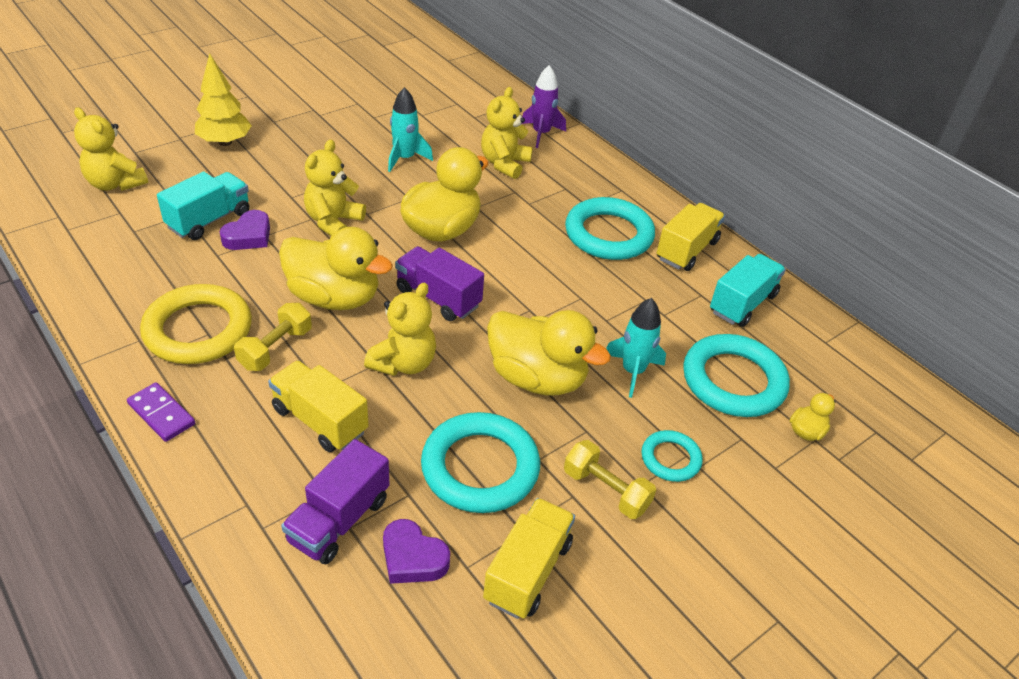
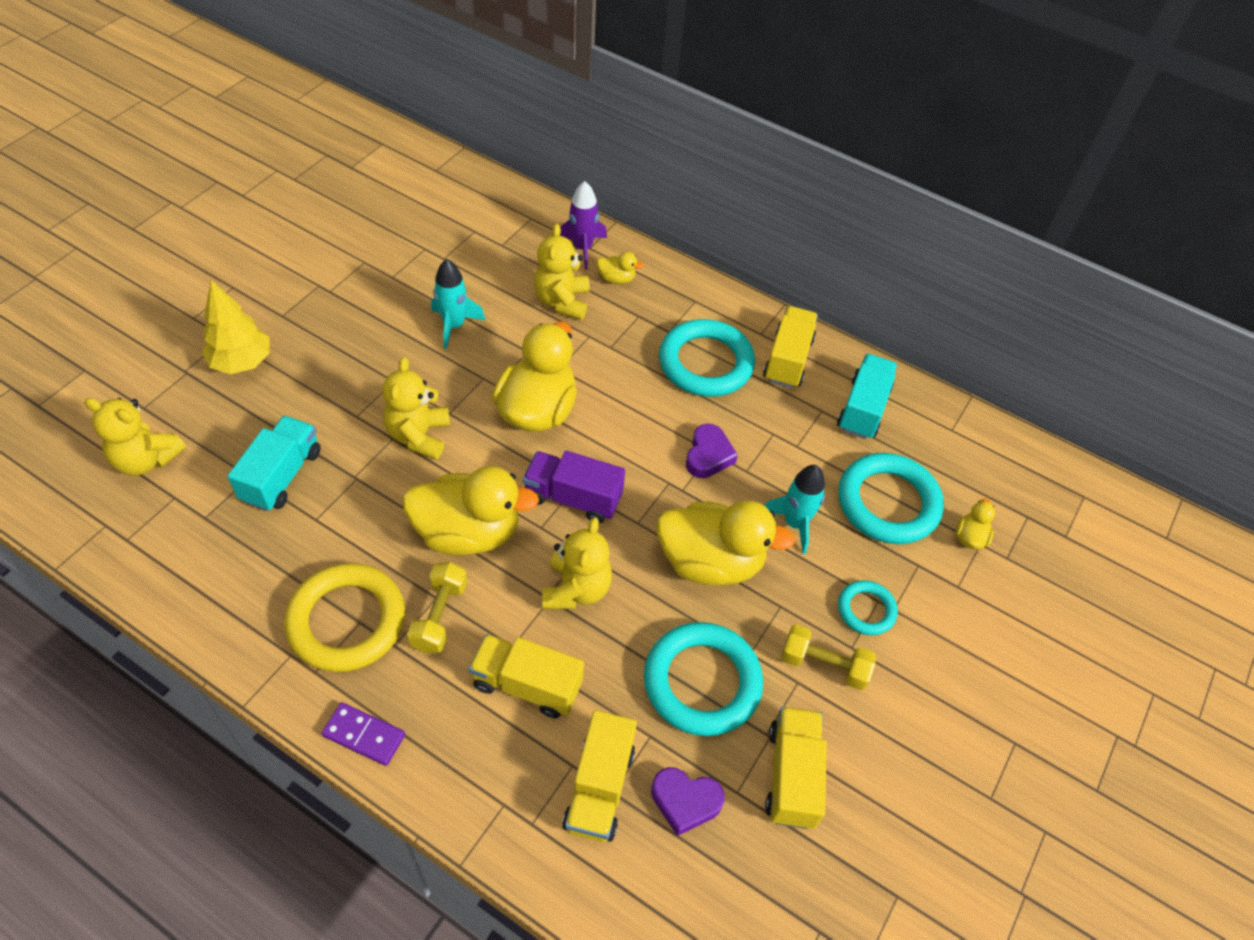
camera: 20 degrees left, 10 degrees up
purple heart [219,210,270,250] -> purple heart moved to [686,424,738,478]
purple truck [281,439,390,564] -> yellow truck [562,710,637,842]
none -> yellow duck [597,252,644,284]

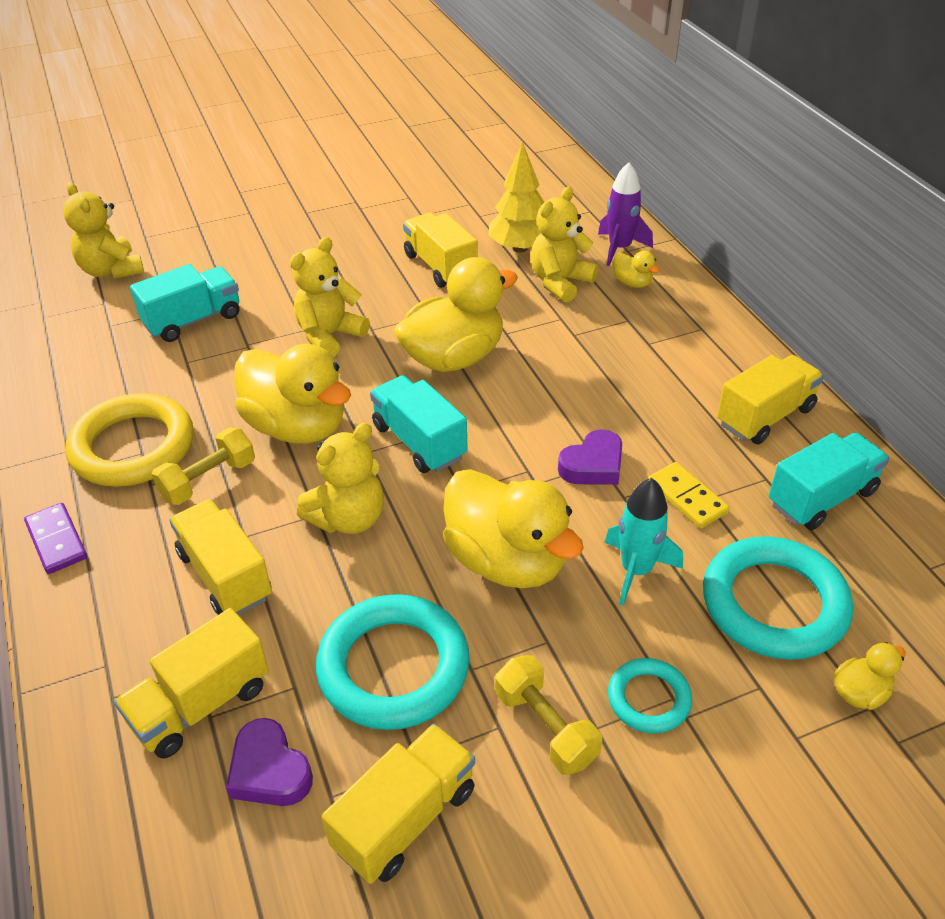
camera: 40 degrees right, 10 degrees down
yellow tree [202,280,270,374] -> yellow tree moved to [489,142,544,253]
turquoise rocket [431,259,485,349] -> yellow truck [403,213,478,288]
purple truck [523,451,625,524] -> turquoise truck [370,375,468,473]
turquoise ring [659,319,755,397] -> none
none -> yellow domino [648,462,730,529]

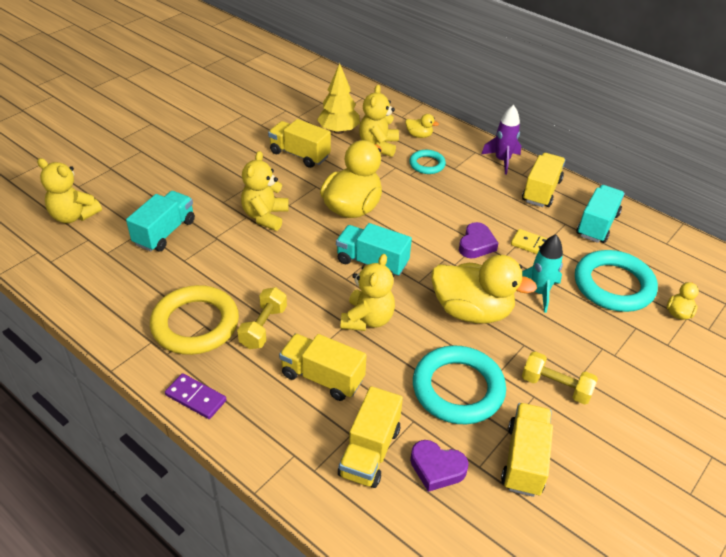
camera: 30 degrees left, 0 degrees up
yellow duck [234,344,351,444] -> none
purple rocket [598,162,653,266] -> purple rocket moved to [481,105,521,175]
turquoise ring [608,658,692,734] -> turquoise ring moved to [409,150,446,174]

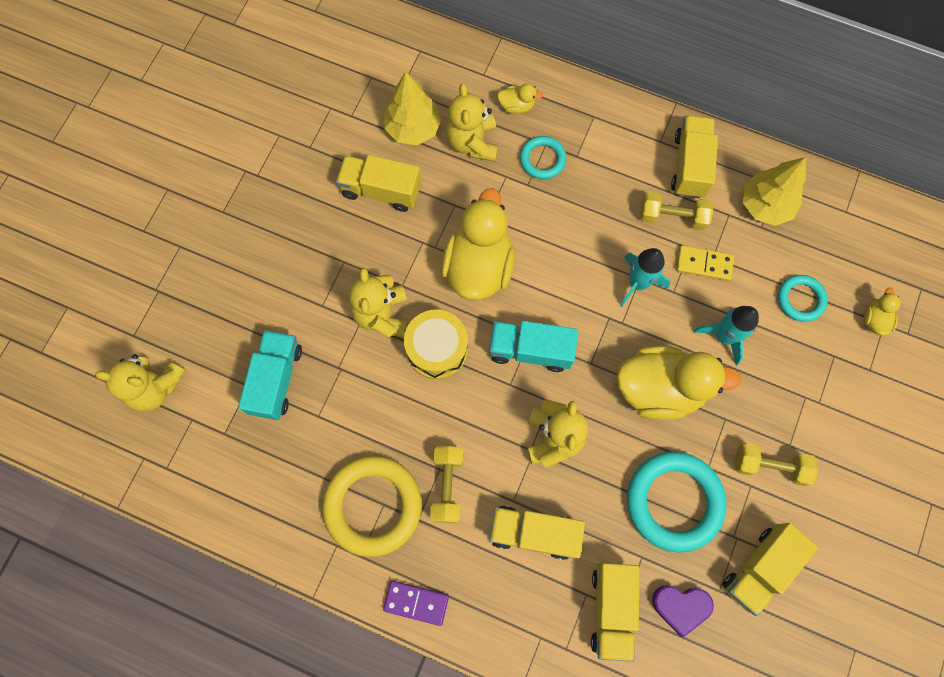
camera: 15 degrees left, 30 degrees up
purple heart [459,222,499,258] -> turquoise rocket [620,248,670,307]
purple rocket [481,105,521,175] -> none
yellow truck [501,403,553,497] -> yellow truck turned 135 degrees counterclockwise [723,523,818,616]
turquoise ring [575,250,658,312] -> turquoise ring [778,275,828,322], size x0.53
turquoise truck [576,185,625,243] -> yellow tree [743,157,806,226]
none -> yellow drum [404,310,468,379]
none -> yellow dumbbell [640,191,713,231]

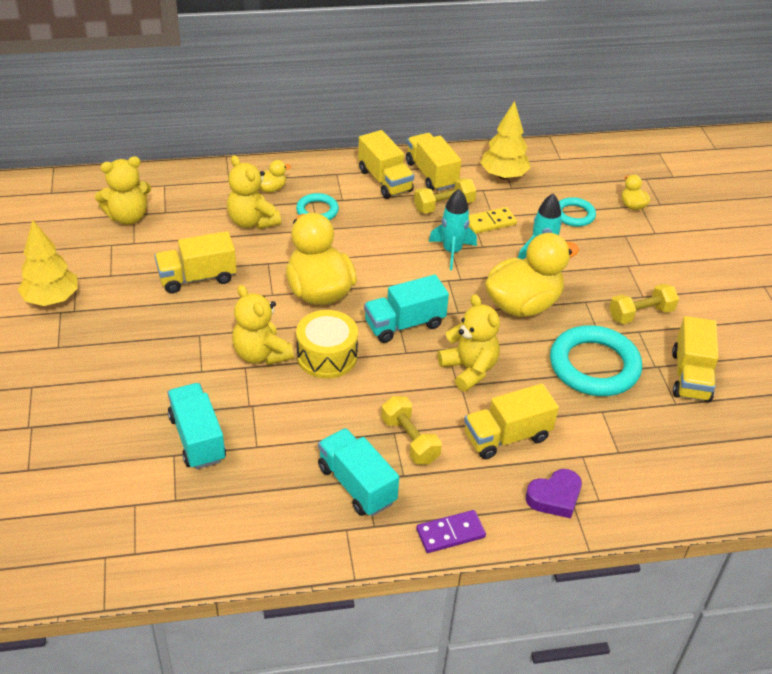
camera: 35 degrees left, 30 degrees down
yellow teddy bear [95,354,185,412] -> yellow teddy bear moved to [95,156,151,225]
yellow ring [322,456,422,557] -> turquoise truck [318,428,399,516]
yellow tree [384,72,442,145] -> yellow tree moved to [18,220,78,306]
yellow truck [591,563,639,662] -> yellow truck moved to [358,130,414,199]
purple heart [652,585,714,638] -> purple heart moved to [526,469,582,518]

